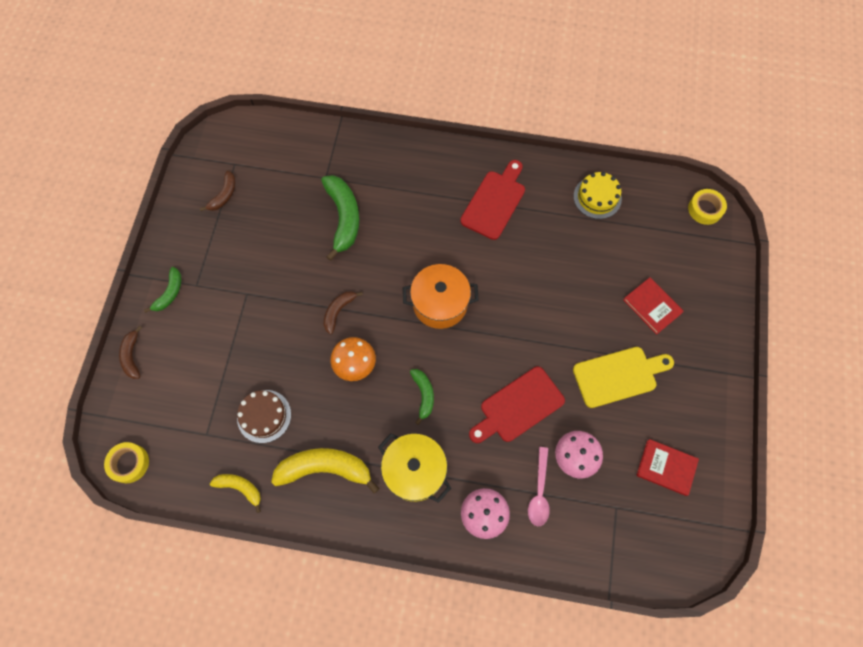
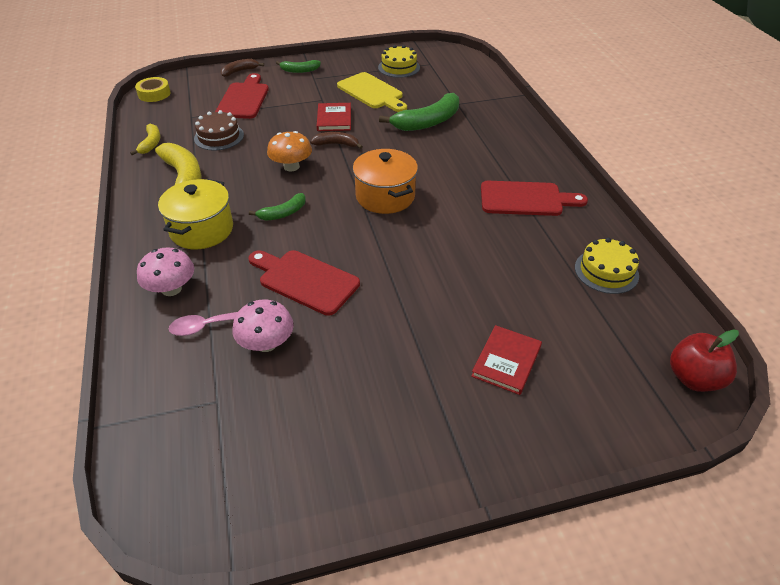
camera: 65 degrees right, 25 degrees down
brown banana [200,171,236,211] -> yellow cake [378,45,420,78]
yellow cutting board [573,347,674,408] -> yellow cutting board moved to [337,72,407,112]
red book [636,439,699,496] -> red book moved to [317,103,351,131]
yellow tape [688,189,727,225] -> red apple [670,329,739,392]
none -> red cutting board [215,73,269,119]

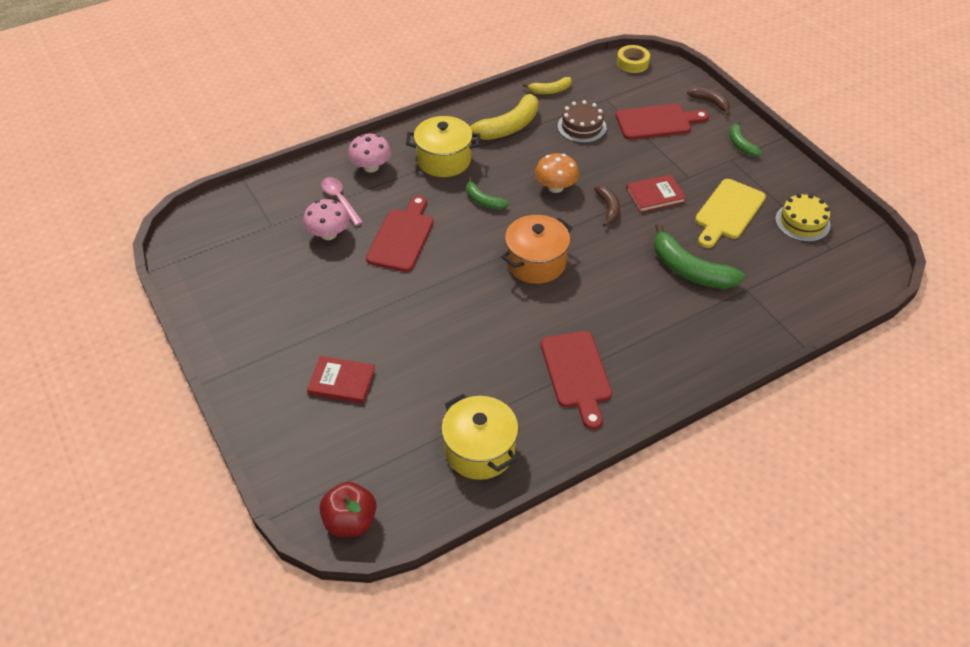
camera: 75 degrees right, 5 degrees up
yellow cake [575,238,639,294] -> yellow pot [441,394,519,480]

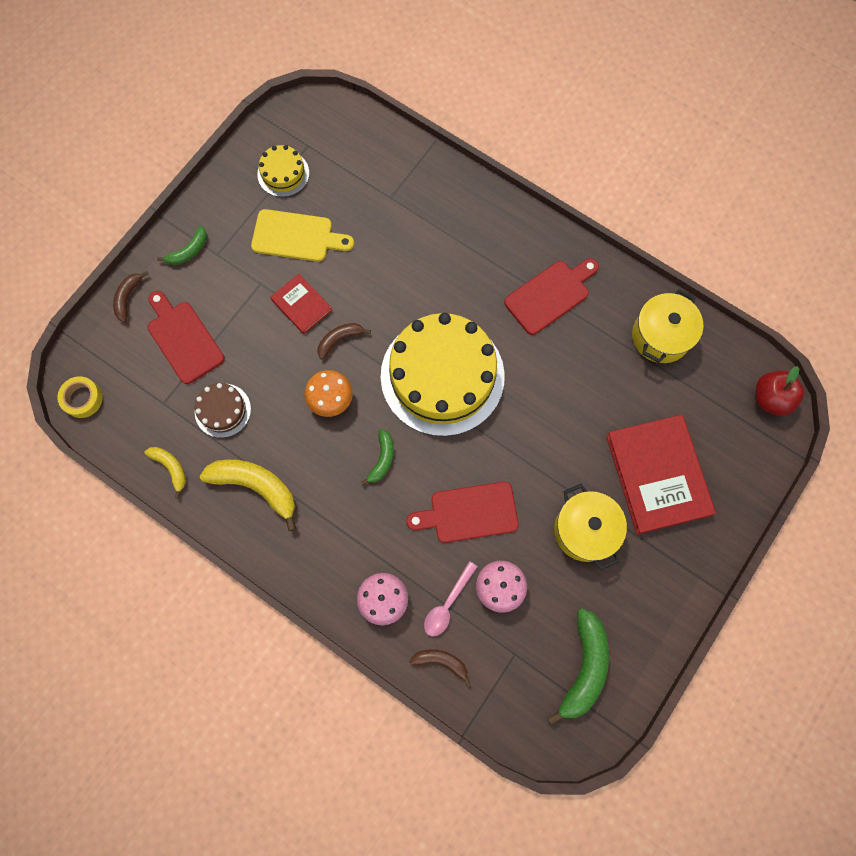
camera: 115 degrees left, 25 degrees up
red book [307,356,375,403] -> red book [606,415,716,534], size x1.94
yellow pot [406,116,480,177] -> yellow pot moved to [554,484,627,570]
orange pot [501,215,573,284] -> yellow cake [381,313,505,436]
green banana [654,223,745,289] -> green banana moved to [547,608,609,725]
none -> brown banana [409,649,471,687]

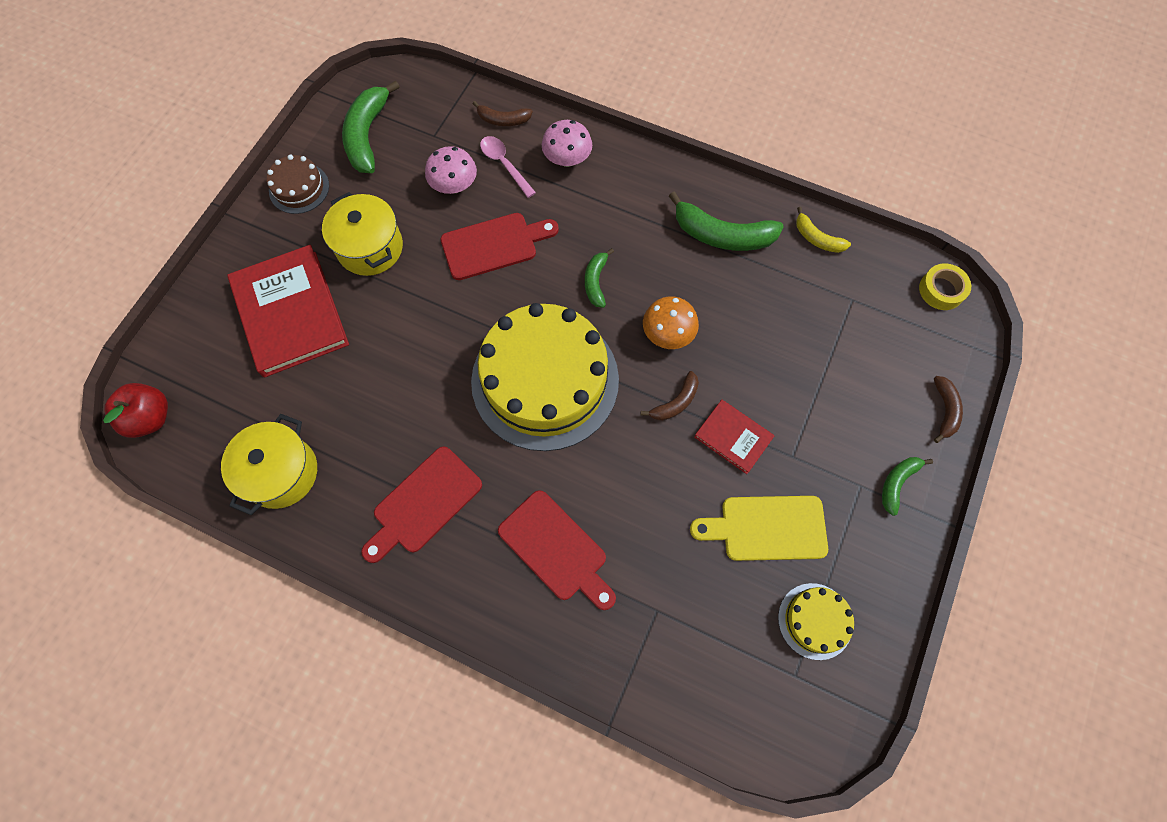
camera: 170 degrees right, 5 degrees down
red cutting board [148,291,225,384] -> red cutting board moved to [498,490,616,610]
brown cake [195,383,251,438] -> brown cake moved to [267,154,329,214]
yellow banana [200,459,296,531] -> green banana [669,192,784,251]
pink spoon [424,561,478,636] -> pink spoon turned 60 degrees counterclockwise [480,136,536,198]

